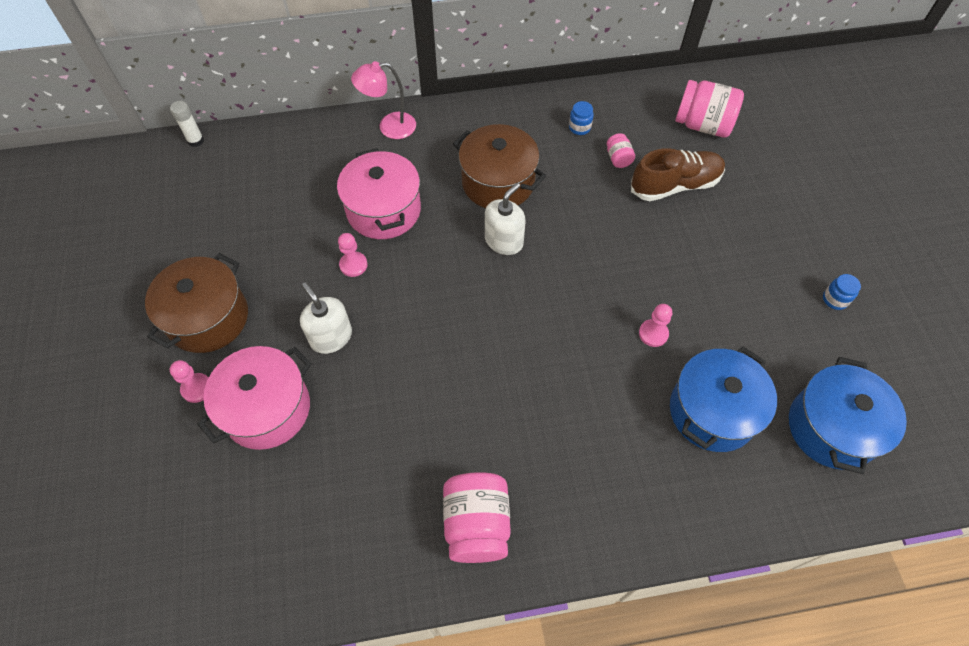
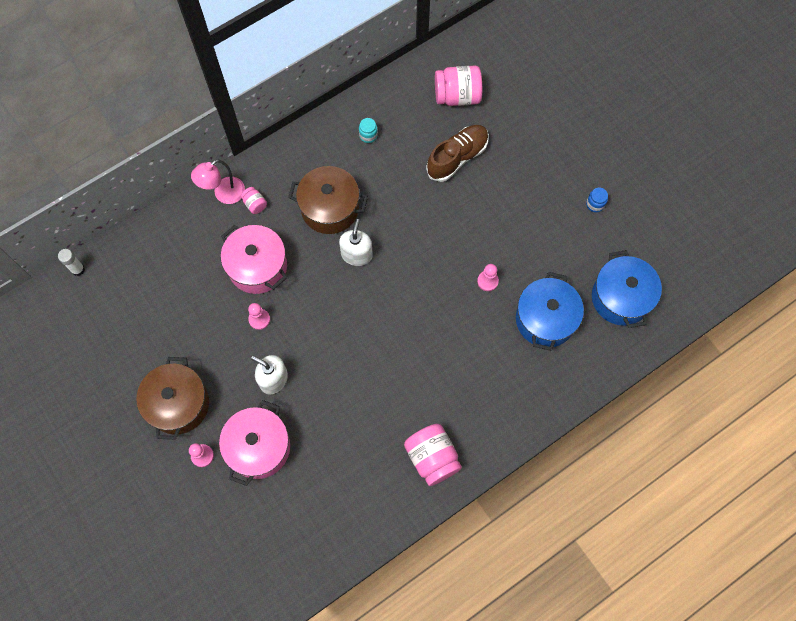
camera: 25 degrees left, 10 degrees up
blue jar [569,101,594,135] -> turquoise jar [359,118,378,143]
pink jar [607,133,635,168] -> pink jar moved to [241,187,267,214]

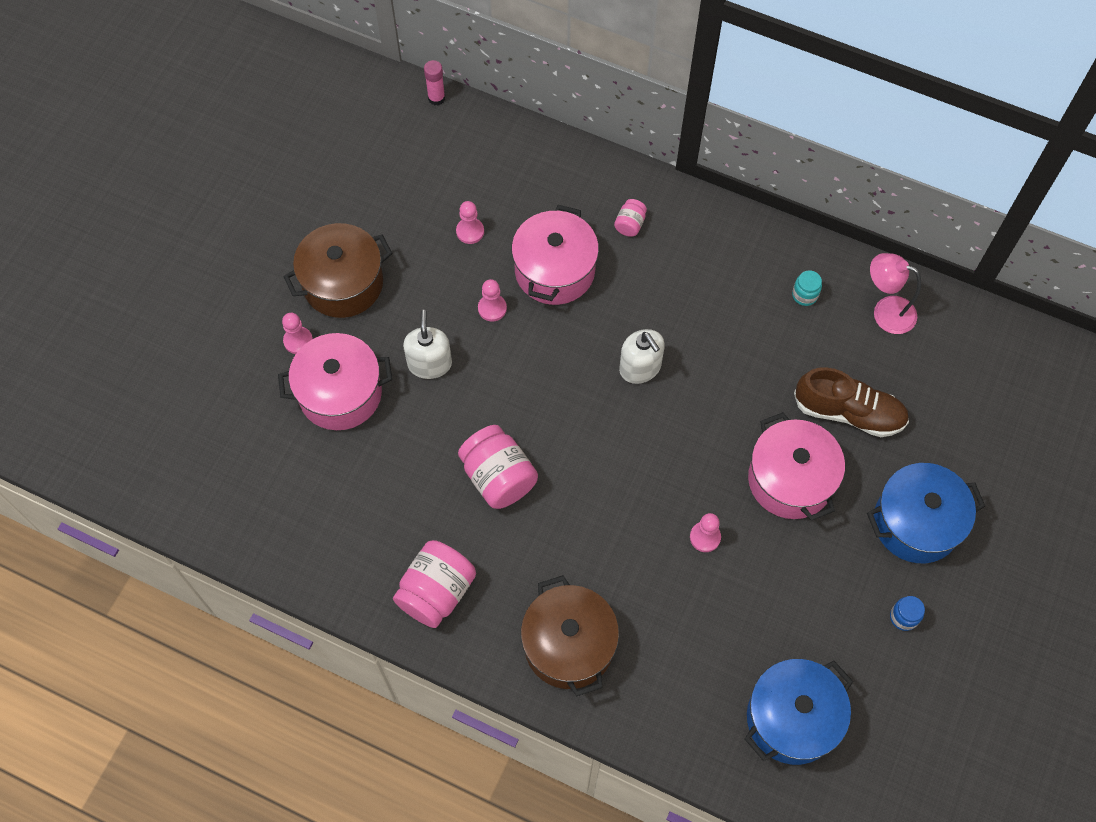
camera: 60 degrees right, 5 degrees down
white glue stick [58,249,85,276] -> pink glue stick [424,60,445,105]
pink lamp [191,159,245,204] -> pink lamp moved to [870,253,921,334]
brown pot [288,166,368,234] -> brown pot moved to [521,575,619,696]
white soap dispenser [339,219,373,266] -> white soap dispenser turned 75 degrees clockwise [619,329,665,384]
pink jar [435,66,482,106] -> pink jar moved to [458,425,538,509]
blue pot [516,272,584,351] -> blue pot moved to [867,463,985,563]
none -> pink pawn [456,201,484,244]
none -> pink pot [748,412,845,521]

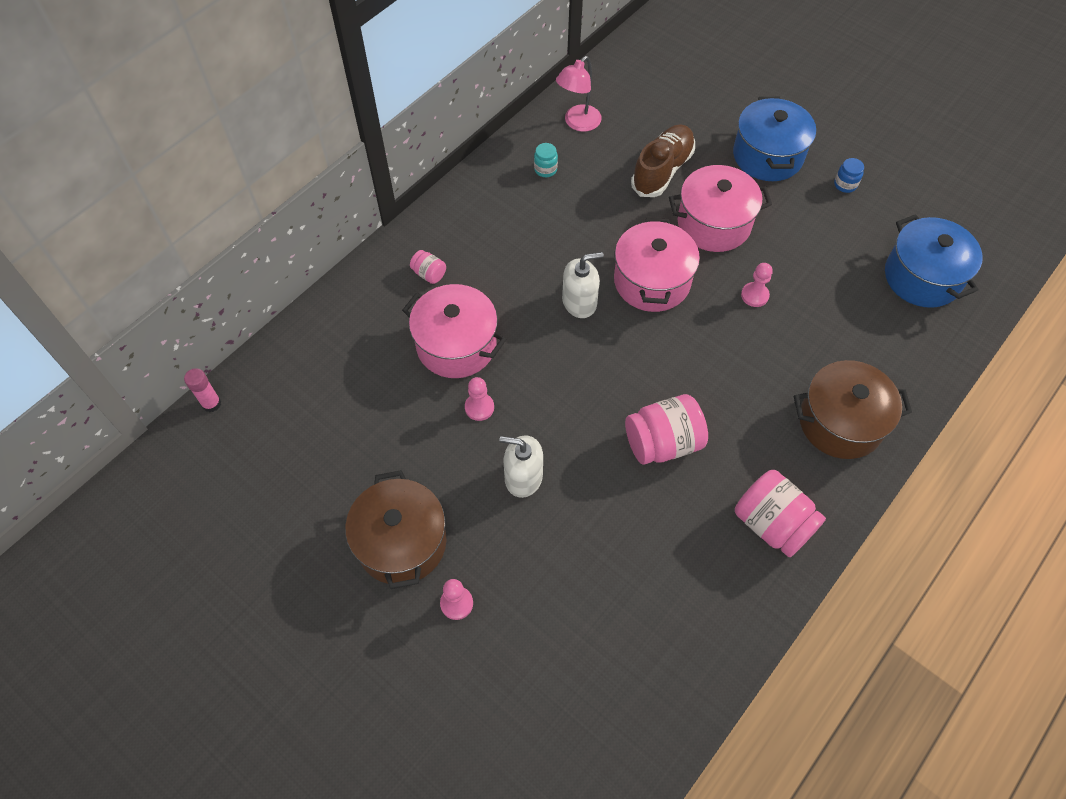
camera: 75 degrees left, 5 degrees down
pink pot [278,333,392,430] -> pink pot moved to [614,218,700,312]
pink pawn [456,201,484,244] -> none

